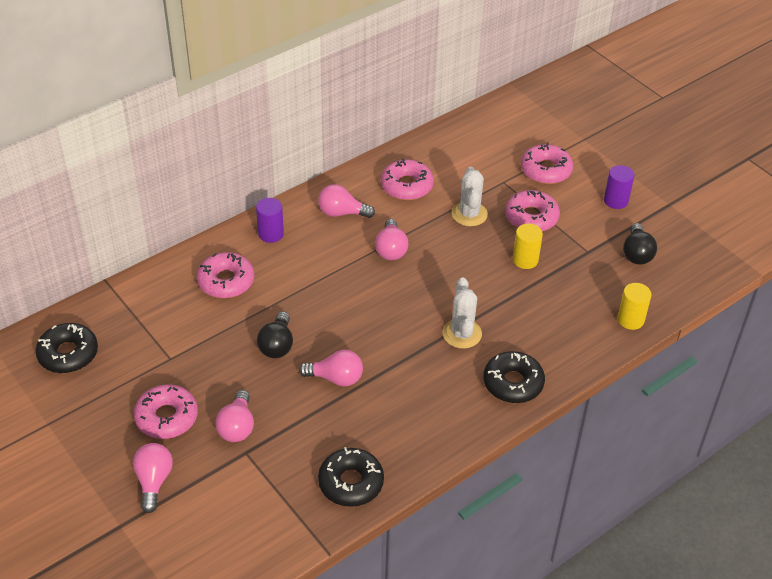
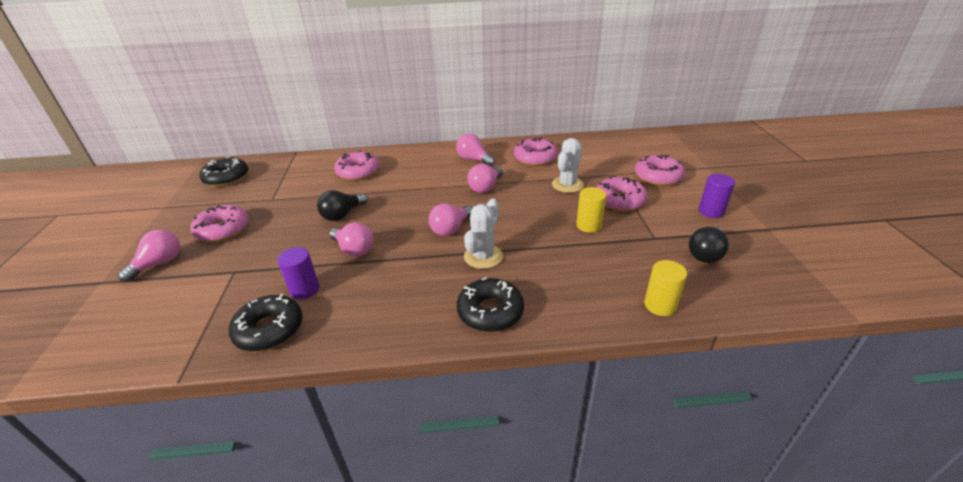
camera: 35 degrees right, 10 degrees down
pink light bulb [215,390,254,442] -> pink light bulb moved to [428,203,472,236]
purple cylinder [256,198,284,243] -> purple cylinder moved to [277,247,319,299]

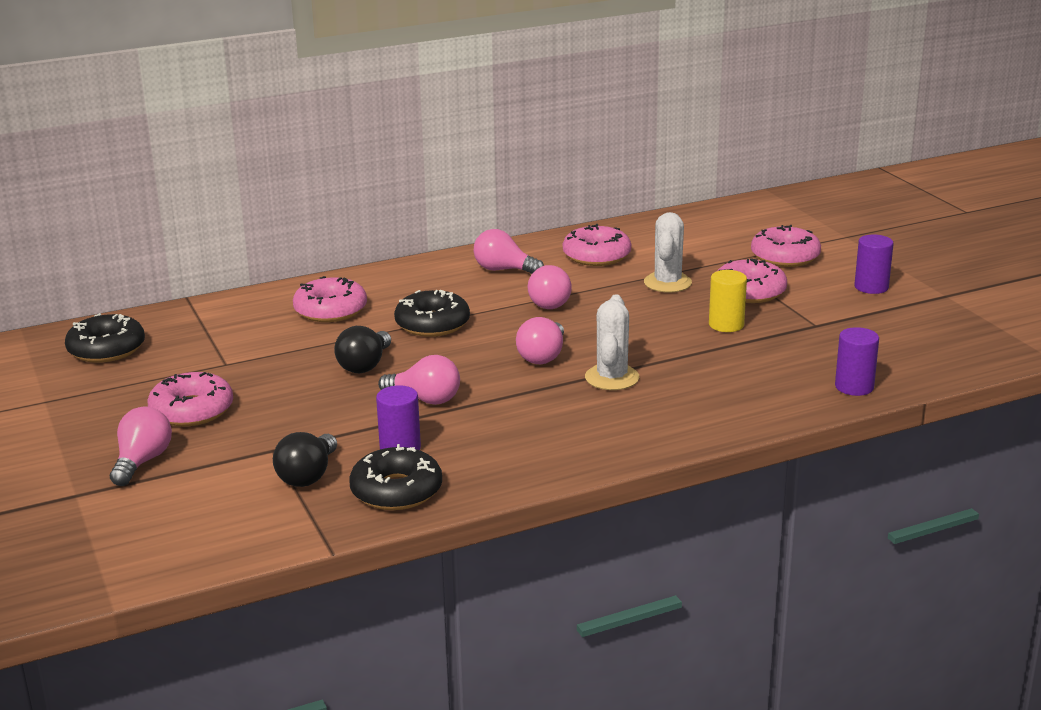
camera: 20 degrees left, 10 degrees down
black donut [457,277,524,332] -> black donut moved to [394,289,470,337]
yellow cylinder [644,260,687,316] -> purple cylinder [835,327,879,396]
black light bulb [689,227,729,263] -> black light bulb moved to [273,432,337,487]

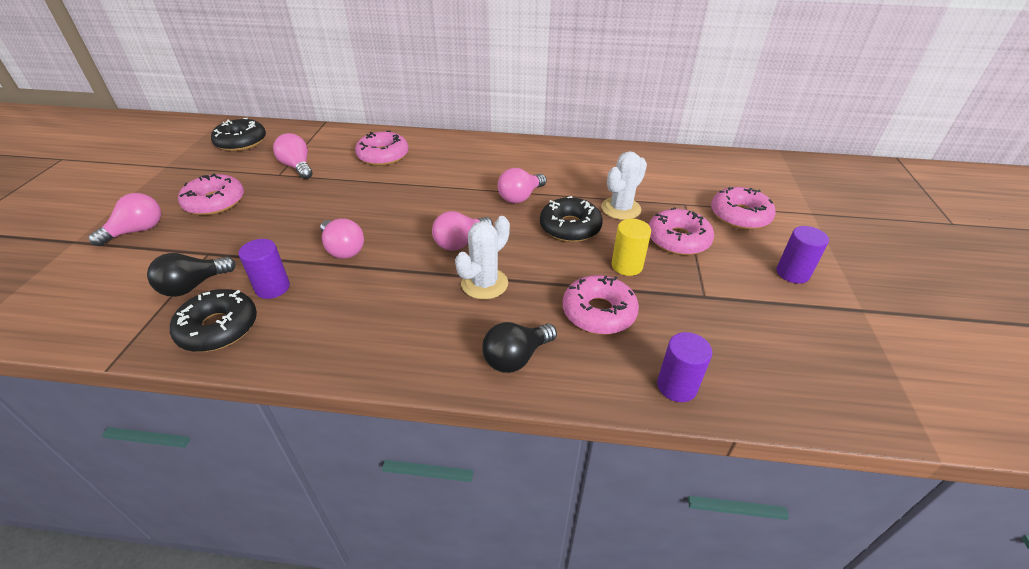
camera: 30 degrees right, 15 degrees up
black light bulb [334,326,391,373] -> black light bulb moved to [482,322,557,373]
black donut [394,289,470,337] -> black donut moved to [540,196,603,242]
pink light bulb [474,229,544,274] -> pink light bulb moved to [273,133,313,179]
pink donut [563,224,631,266] -> pink donut moved to [563,275,639,334]

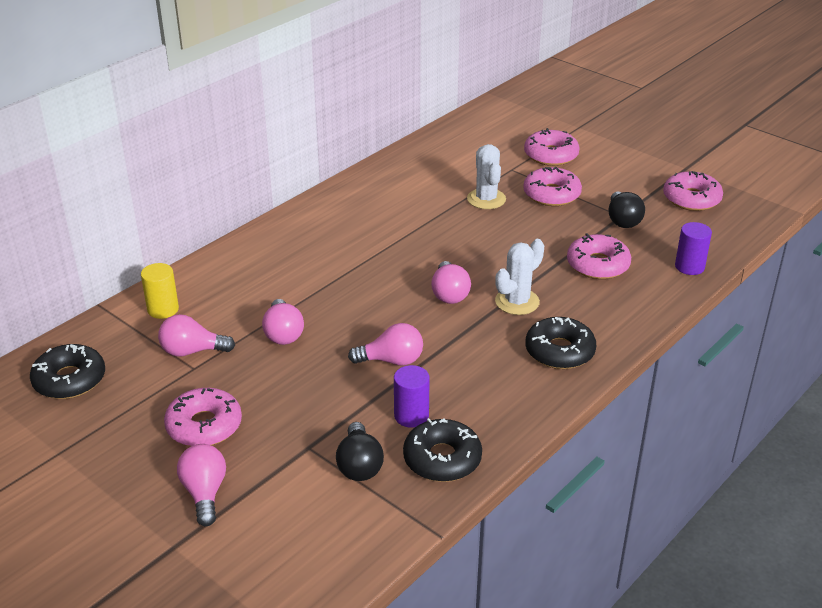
camera: 55 degrees left, 5 degrees down
pink donut [355,131,409,166] -> pink donut moved to [663,171,723,211]
white cactus [455,216,510,300] -> white cactus turned 60 degrees clockwise [495,239,544,315]
black light bulb [482,322,557,373] -> black light bulb moved to [609,191,645,228]
pink light bulb [498,168,547,204] -> pink light bulb moved to [262,299,304,345]
black donut [540,196,603,242] -> black donut moved to [525,317,596,369]
yellow cylinder [612,219,651,276] -> yellow cylinder moved to [141,263,179,319]
purple cylinder [776,226,829,284] -> none

